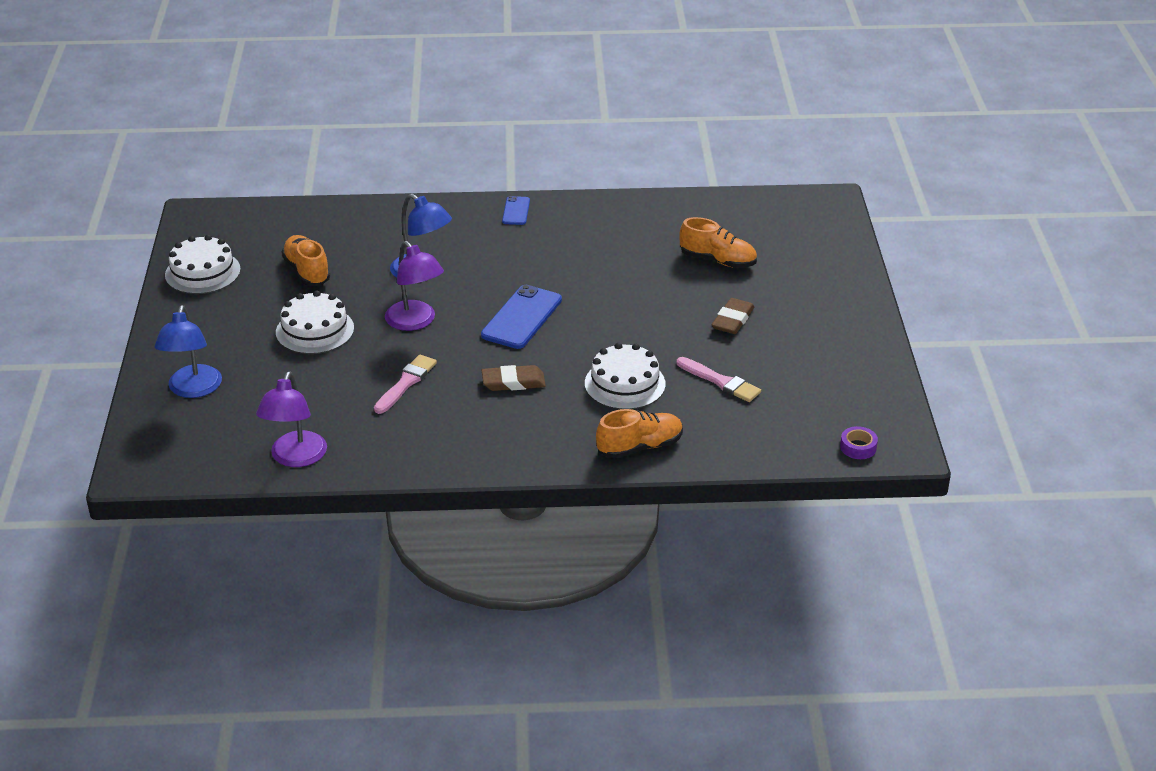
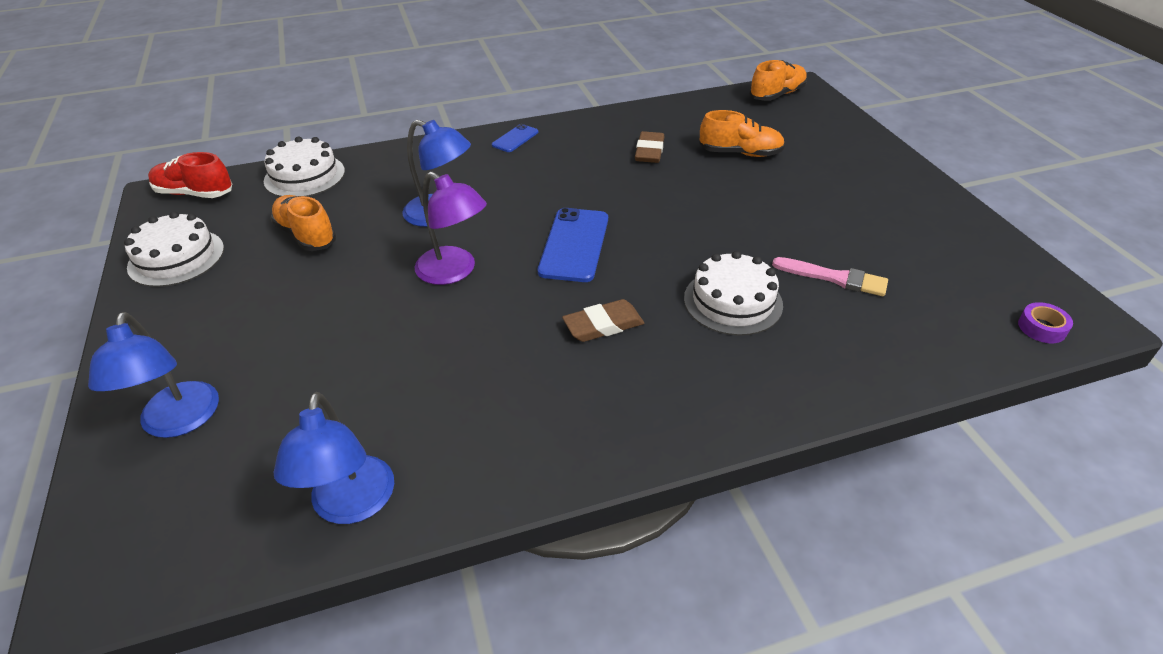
camera: 15 degrees left, 5 degrees up
purple lamp [256,371,327,467] -> blue lamp [273,392,394,524]
white cake [276,291,354,354] -> white cake moved to [264,136,345,197]
pink brush [374,354,437,414] -> none
blue phone [502,196,530,225] -> blue phone turned 45 degrees clockwise [492,124,538,152]
orange shoe [596,409,683,459] -> orange shoe moved to [749,60,807,101]
brown eraser [712,298,754,334] -> brown eraser moved to [635,131,664,163]
none -> red shoe [148,152,232,198]

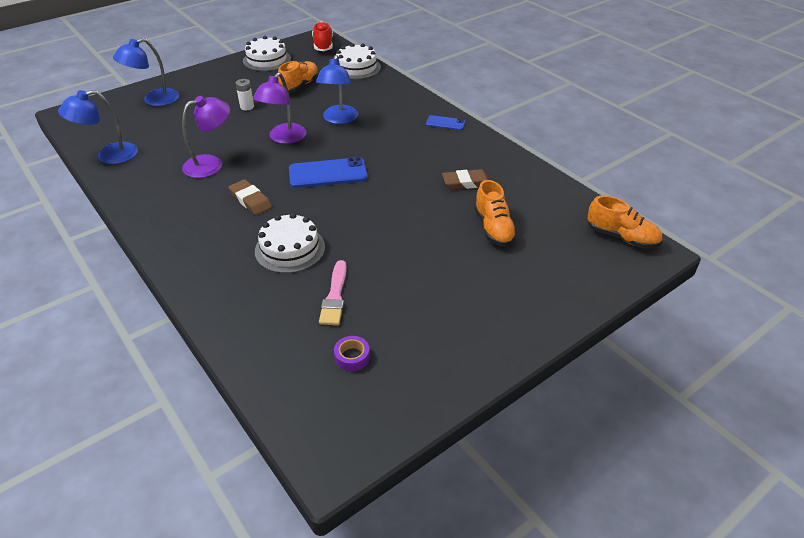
camera: 70 degrees right, 0 degrees up
purple tape [1018,302,1073,343] -> purple tape moved to [334,336,370,371]
none -> purple lamp [182,96,230,178]
none -> white battery [236,79,254,110]

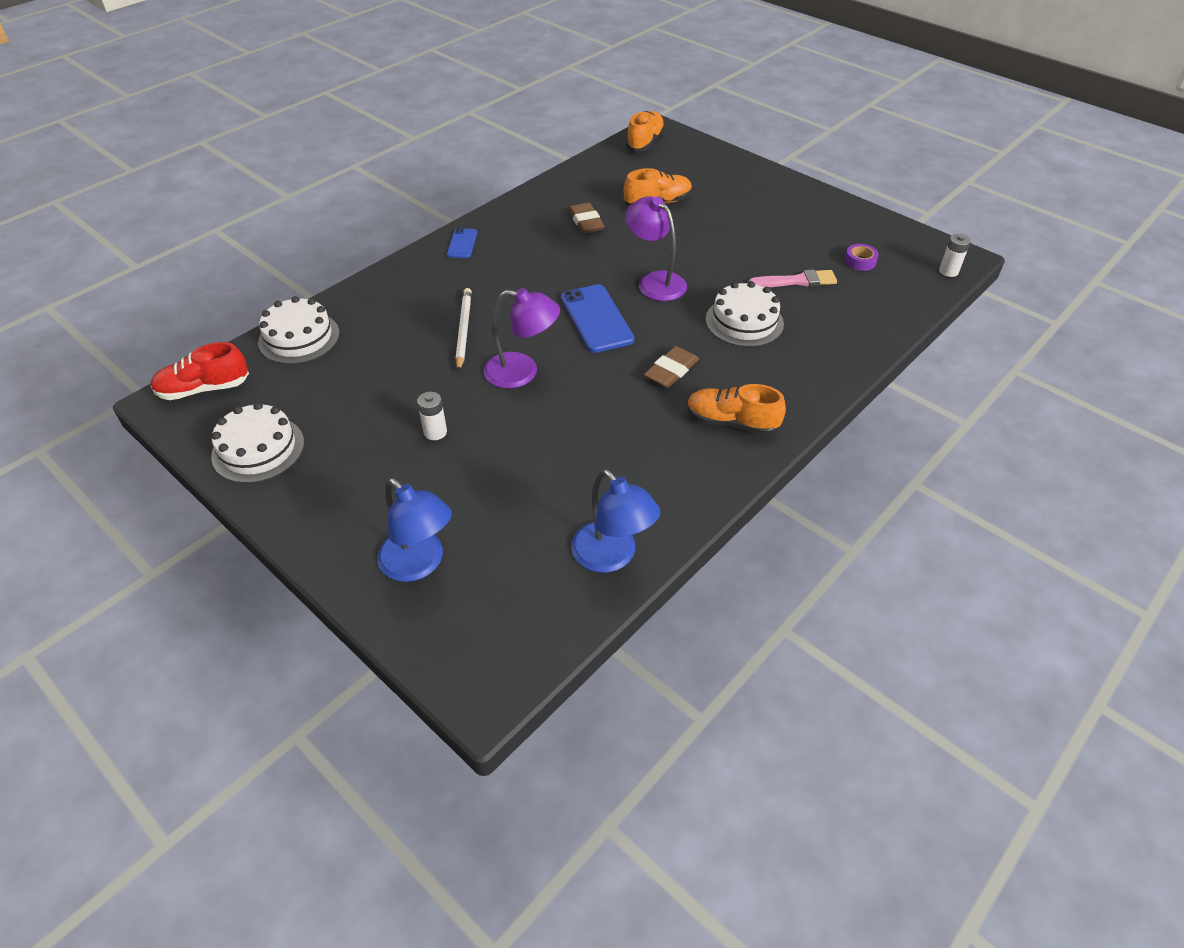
camera: 100 degrees left, 5 degrees up
purple lamp [182,96,230,178] -> purple lamp moved to [625,196,687,301]
orange shoe [278,61,319,93] -> orange shoe moved to [687,384,786,435]
blue lamp [316,55,358,124] -> white pencil [455,288,472,372]
none -> white battery [939,234,971,277]

